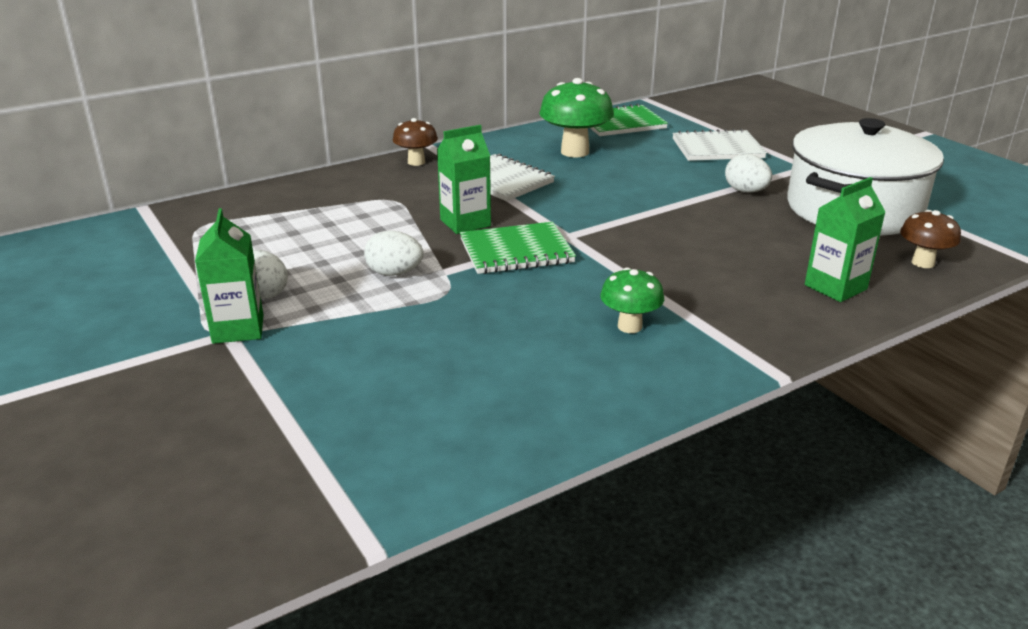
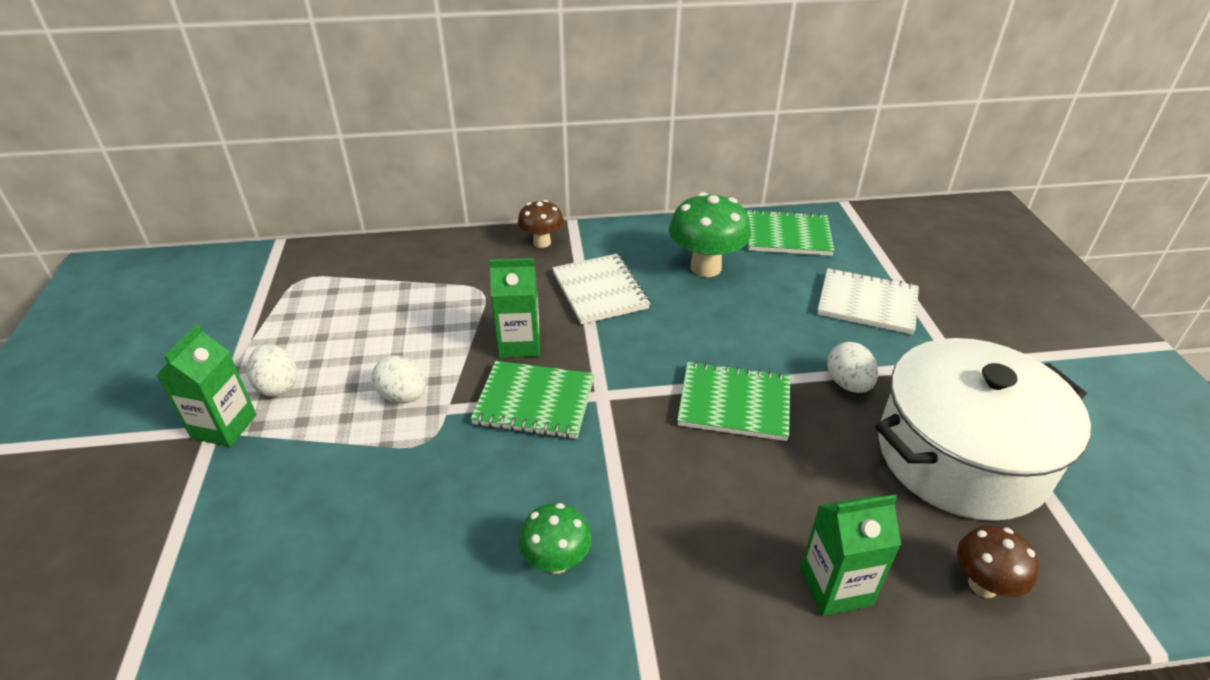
camera: 25 degrees right, 10 degrees up
none -> green notebook [677,361,790,441]

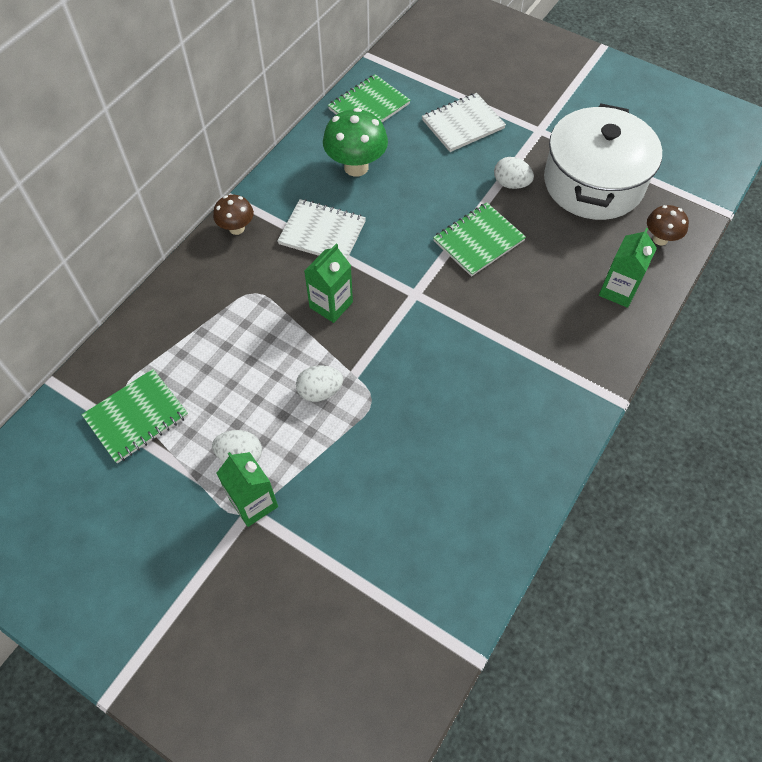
camera: 50 degrees left, 20 degrees up
green notebook [470,361,595,439] -> green notebook moved to [82,369,188,463]
green mushroom [519,503,592,574] -> none

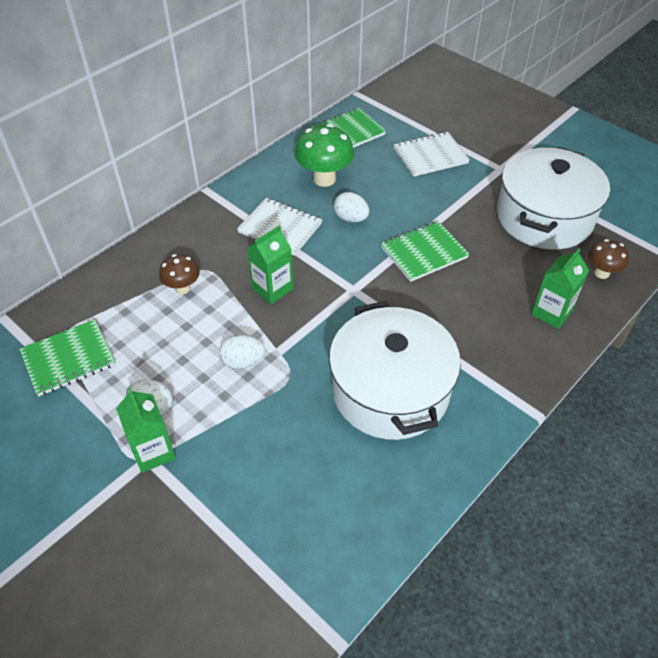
camera: 10 degrees right, 10 degrees down
brown mushroom [213,195,254,235] -> brown mushroom moved to [159,254,200,294]
white egg [494,157,534,189] -> white egg moved to [334,192,369,222]
none -> white pot [329,301,461,440]

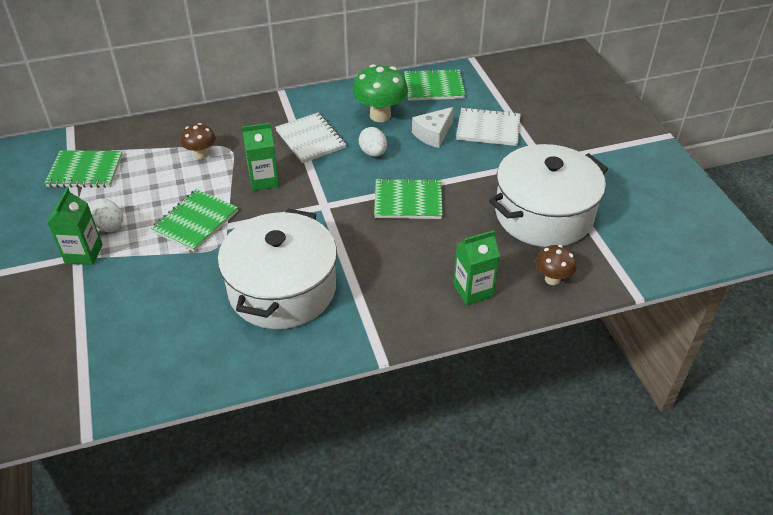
camera: 30 degrees right, 5 degrees down
white egg [219,334,265,369] -> green notebook [151,189,238,252]
none -> white cheese [412,107,454,148]

